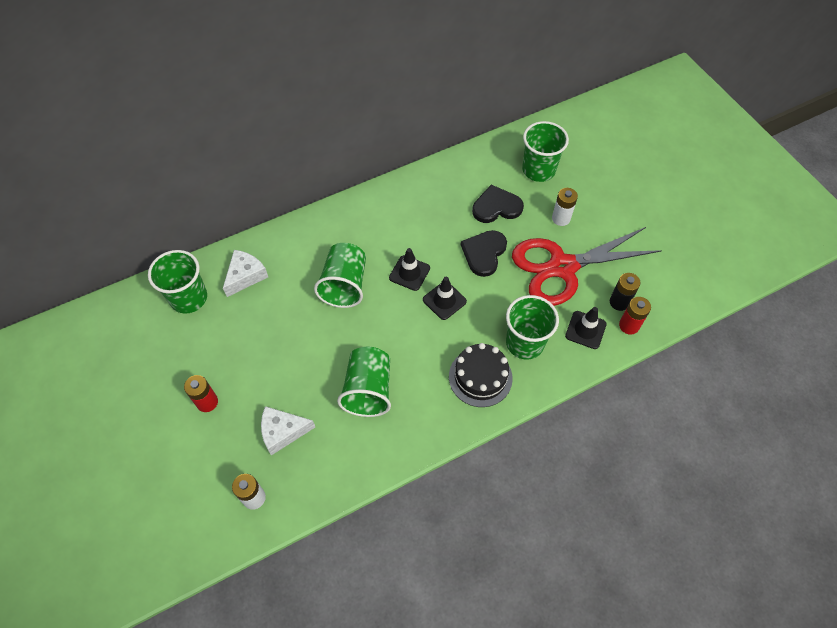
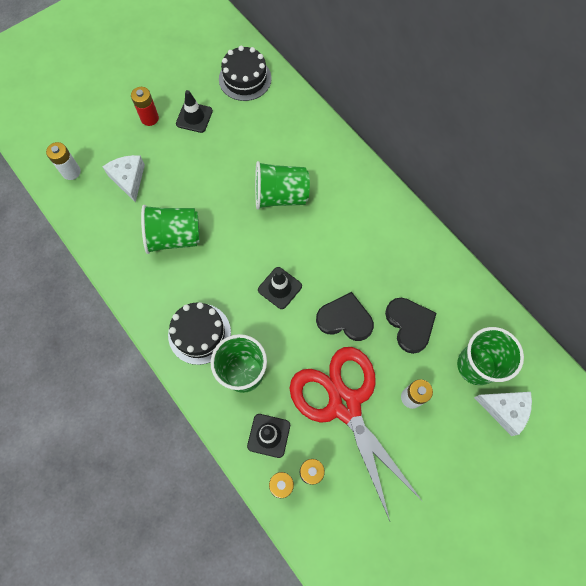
camera: 80 degrees right, 10 degrees up
green cup [148,250,207,313] -> black cake [219,46,272,101]
white cheese [223,250,268,297] -> white cheese moved to [474,392,532,436]
black traffic cone [389,248,430,291] -> black traffic cone moved to [176,90,213,133]

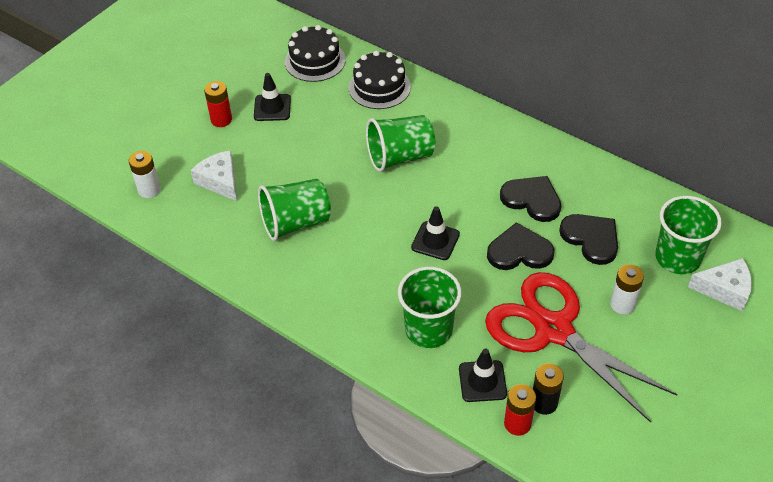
camera: 15 degrees left, 20 degrees down
black cake [168,302,231,365] -> black cake moved to [349,51,411,109]
none -> black heart [500,176,561,222]

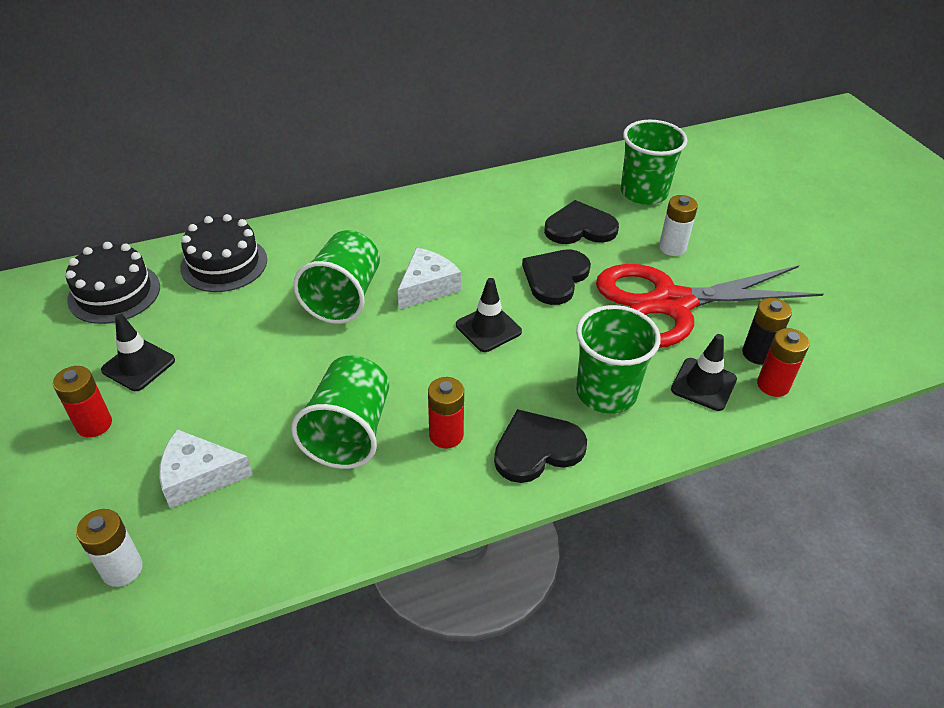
camera: 60 degrees left, 5 degrees down
black heart [500,176,561,222] -> black heart moved to [494,409,587,483]
white cheese [688,258,752,312] -> white cheese moved to [398,248,461,309]
none -> red battery [428,377,464,448]

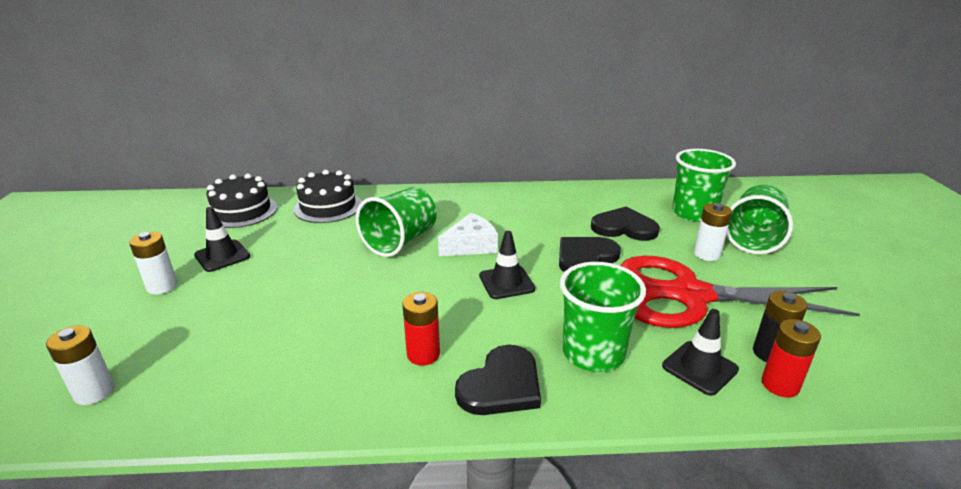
camera: 20 degrees right, 15 degrees down
red battery [53,366,112,438] -> white battery [129,231,177,294]
white cheese [159,429,253,509] -> none
green cup [291,356,389,469] -> green cup moved to [726,185,793,254]
black heart [494,409,587,483] -> black heart turned 135 degrees clockwise [455,345,541,415]

